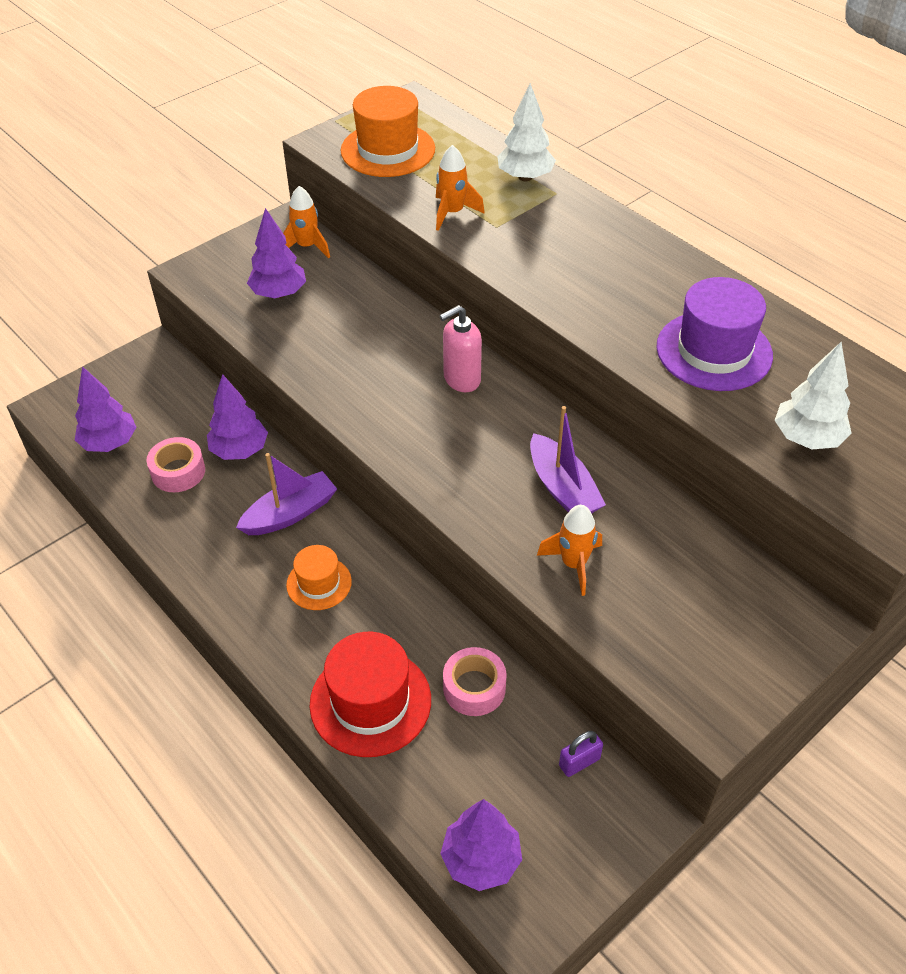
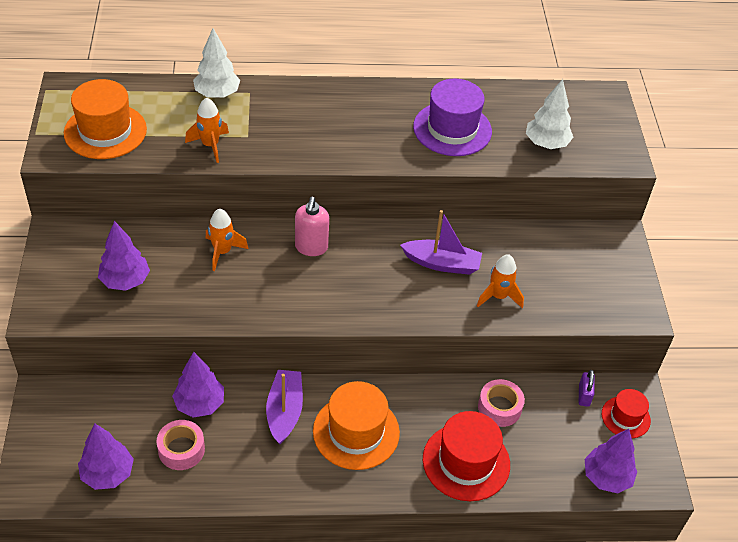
camera: 55 degrees left, 0 degrees up
orange rocket [283,186,330,258] -> orange rocket moved to [206,209,248,271]
orange hat [286,545,352,610] -> orange hat [313,381,400,470], size x1.72
none -> red hat [602,389,651,438]

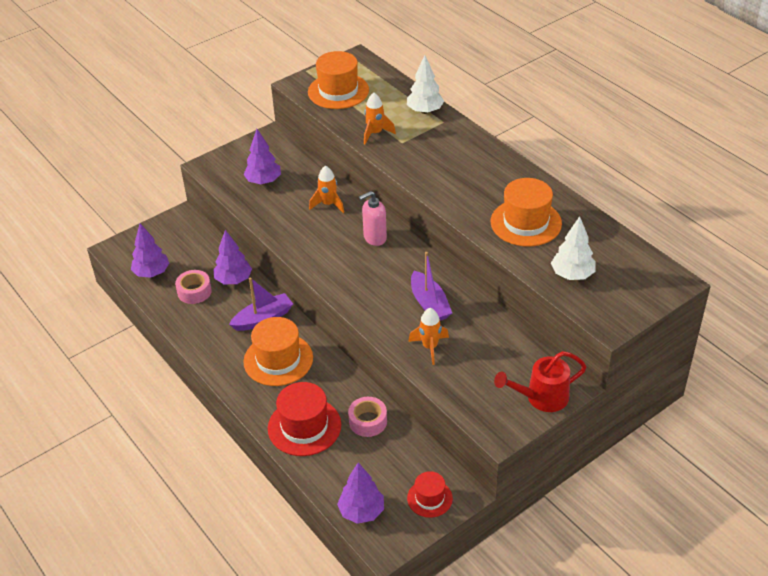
camera: 60 degrees right, 5 degrees down
purple hat [413,79,492,156] -> orange hat [491,178,562,246]
purple padlock [579,370,595,407] -> none
none -> red watering can [494,351,587,412]

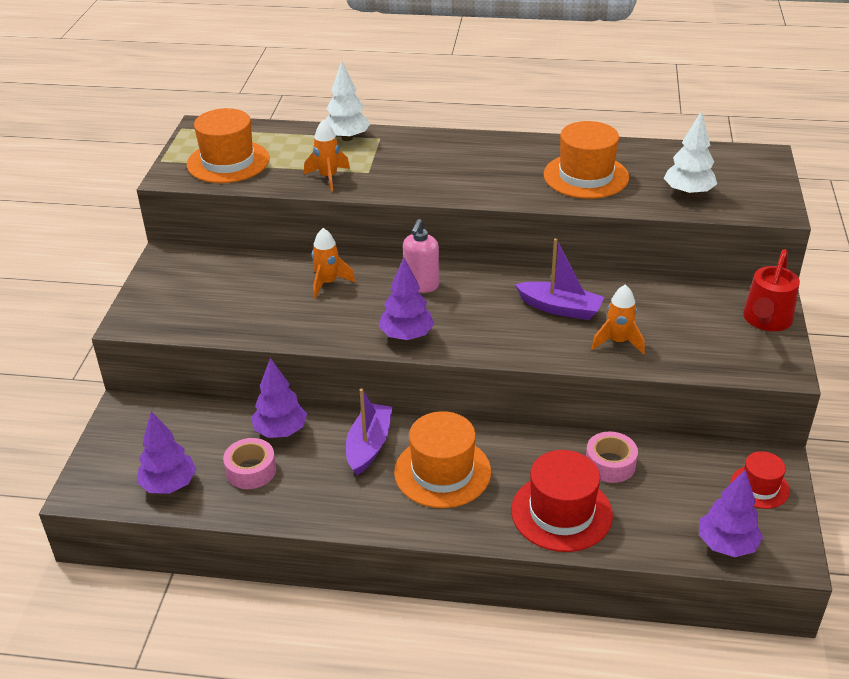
camera: 45 degrees left, 5 degrees down
purple tree [243,129,281,185] -> purple tree moved to [379,258,434,340]

